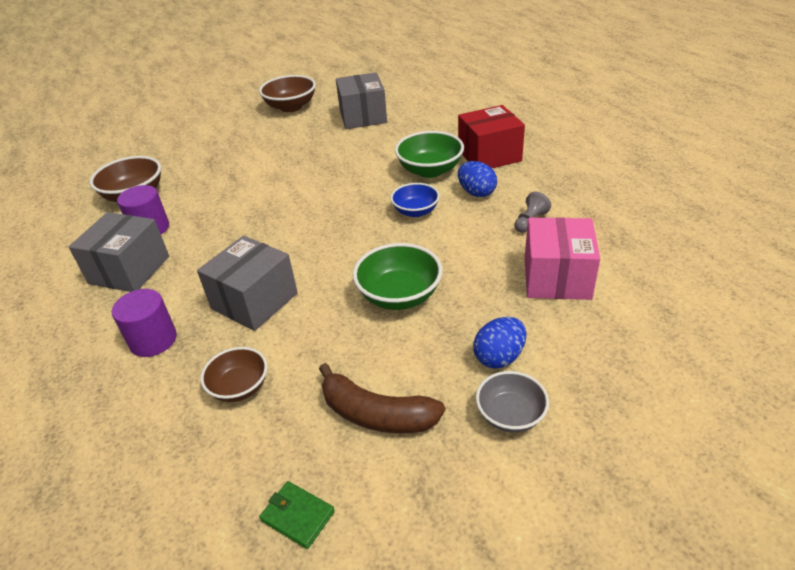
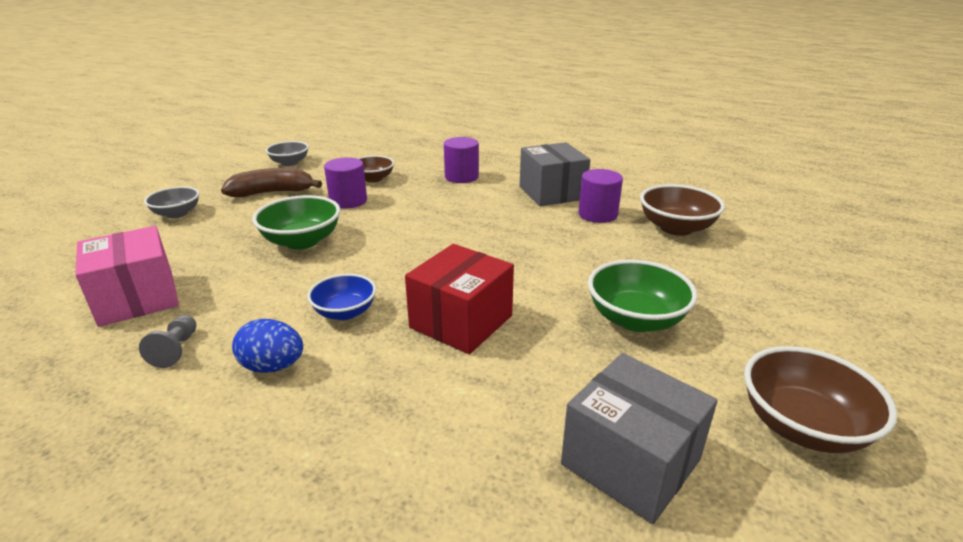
camera: 140 degrees right, 10 degrees down
grey box [197,236,298,331] -> none
green wallet [259,481,335,549] -> grey bowl [266,141,309,166]
green bowl [395,131,464,178] -> green bowl moved to [588,259,697,332]
red box [458,105,525,168] -> red box moved to [405,244,514,354]
blue egg [473,317,526,368] -> none
none -> purple cylinder [324,157,367,209]

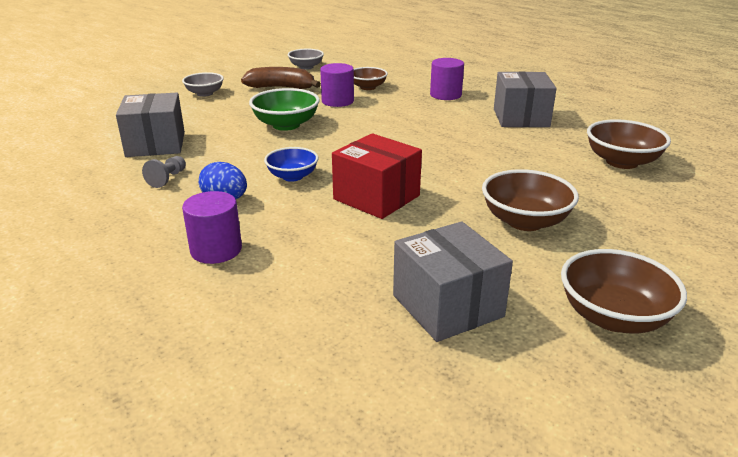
camera: 20 degrees right, 0 degrees up
pink box [75,226,179,327] -> grey box [116,93,185,157]
red box [405,244,514,354] -> red box turned 75 degrees clockwise [332,133,422,219]
purple cylinder [578,169,623,223] -> purple cylinder moved to [182,191,242,264]
green bowl [588,259,697,332] -> brown bowl [482,169,579,231]

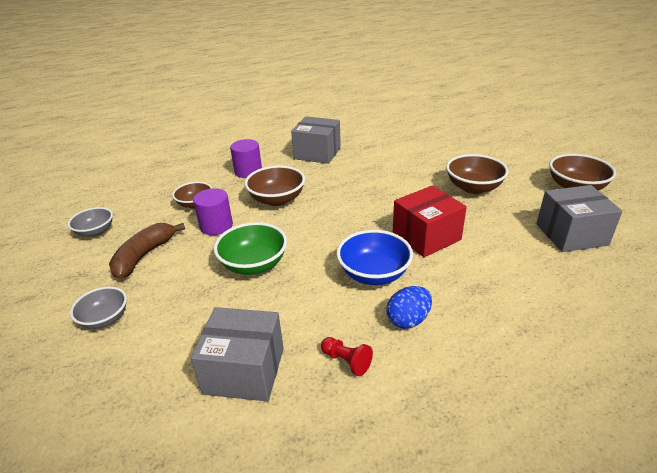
camera: 70 degrees left, 5 degrees up
grey pawn [142,156,186,188] -> red pawn [321,337,373,376]
purple cylinder [182,191,242,264] -> none
blue bowl [264,147,318,182] -> blue bowl [336,230,413,285], size x1.52
brown bowl [587,119,671,169] -> brown bowl moved to [245,165,305,206]

